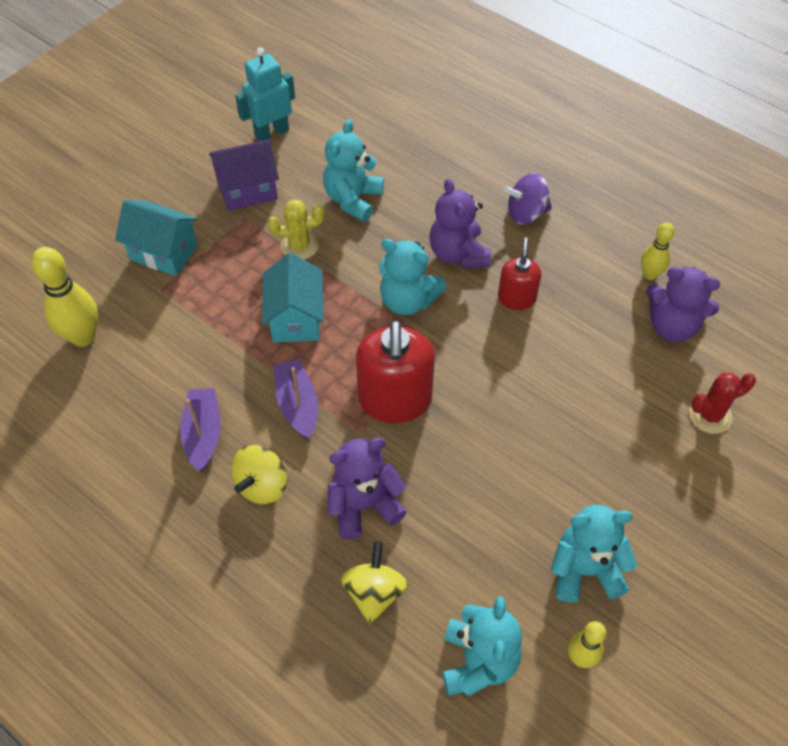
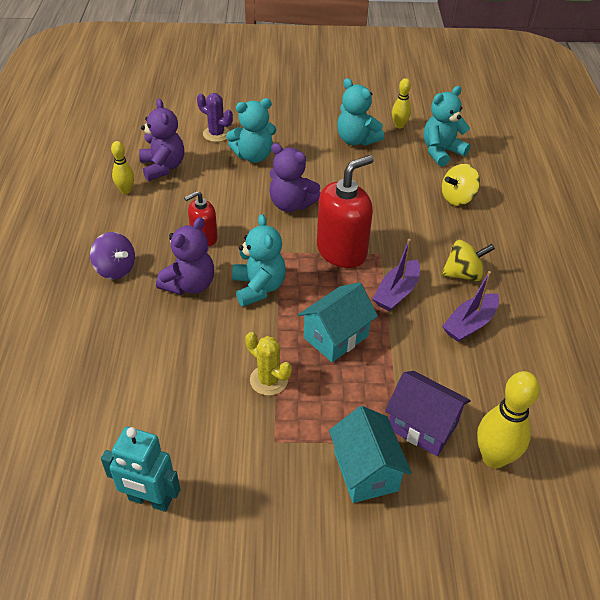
camera: 130 degrees left, 10 degrees down
purple house [209,140,279,211] -> purple house moved to [385,371,471,456]
turquoise teddy bear [323,120,384,222] -> turquoise teddy bear moved to [226,98,276,163]
purple teddy bear [328,437,407,539] -> purple teddy bear moved to [270,143,321,212]
red cactus [689,373,756,434] -> purple cactus [197,93,233,142]

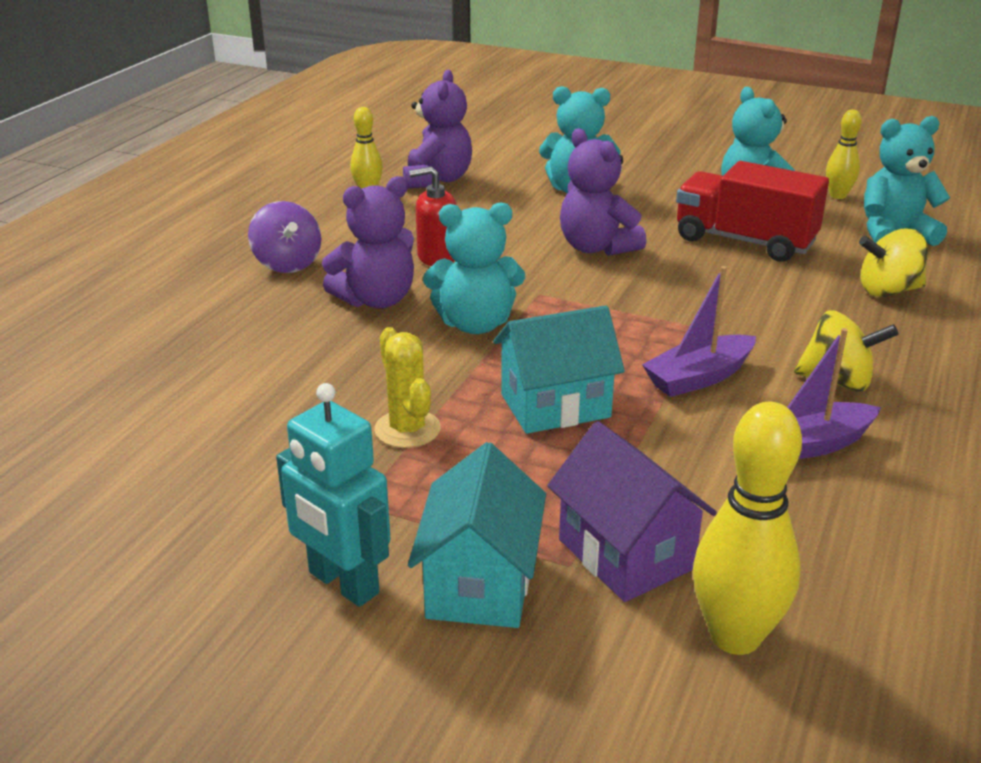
camera: 25 degrees right, 15 degrees down
turquoise robot [101,427,180,512] -> turquoise robot moved to [276,383,391,607]
purple cactus [197,93,233,142] -> none
turquoise teddy bear [232,214,286,307] -> turquoise teddy bear turned 75 degrees clockwise [423,202,525,334]
red soap dispenser [317,155,374,268] -> none
none -> red truck [676,161,829,262]

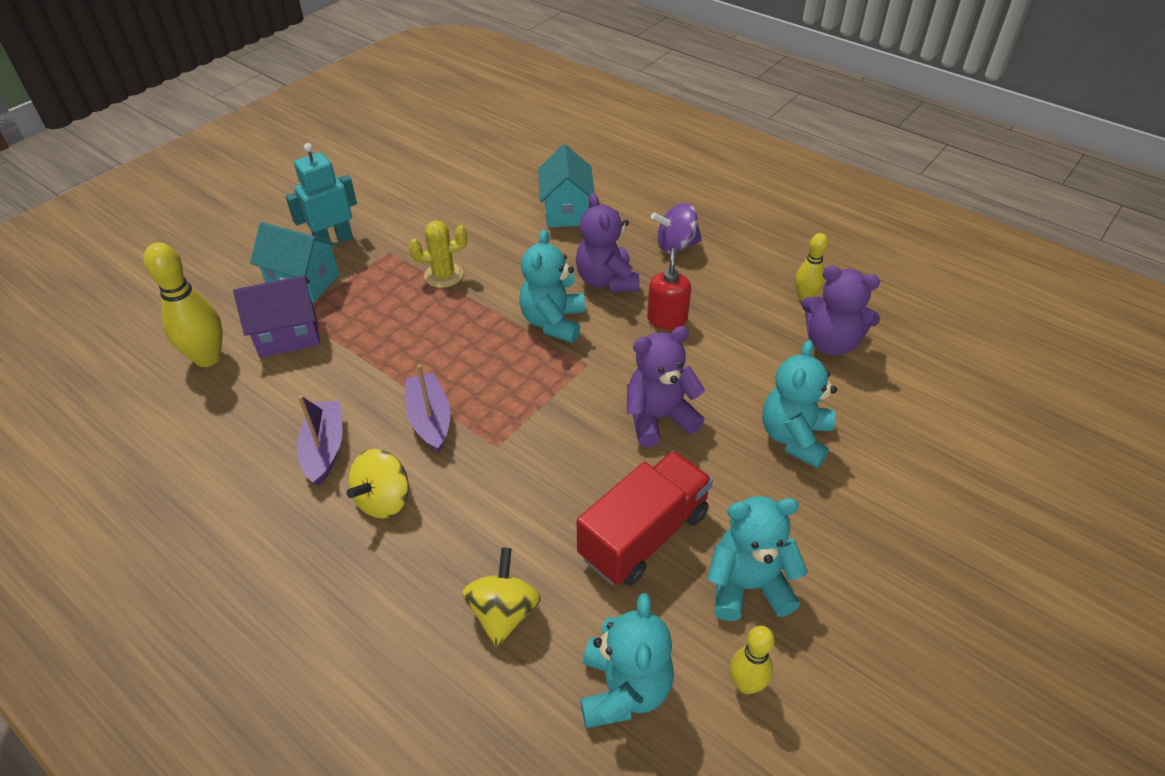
camera: 105 degrees right, 15 degrees up
turquoise house [493,305,625,434] -> turquoise house moved to [538,144,595,227]

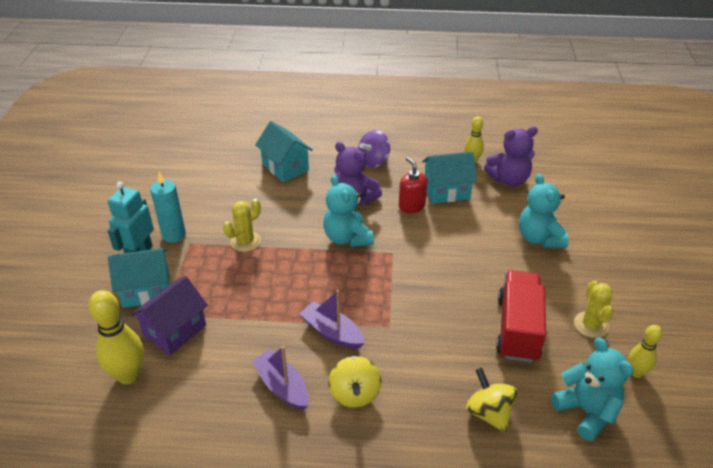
camera: 35 degrees left, 5 degrees down
purple teddy bear [627,326,705,447] -> none
turquoise teddy bear [707,496,808,621] -> yellow cactus [574,280,613,338]
none -> turquoise candle [150,172,186,243]
none -> turquoise house [422,152,477,204]

